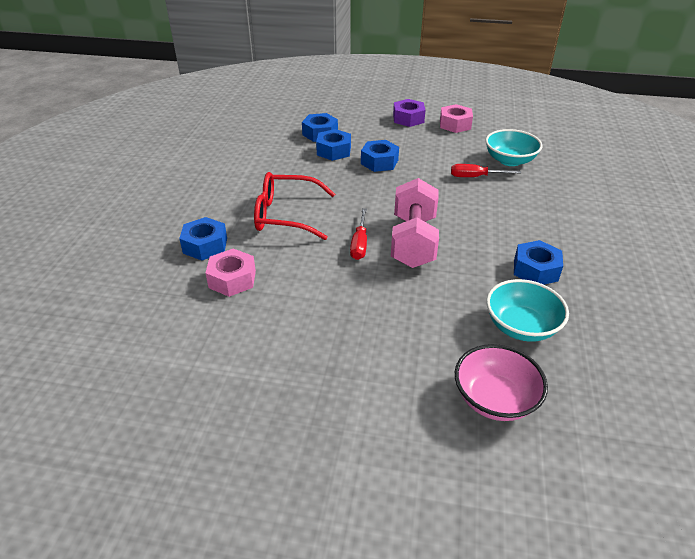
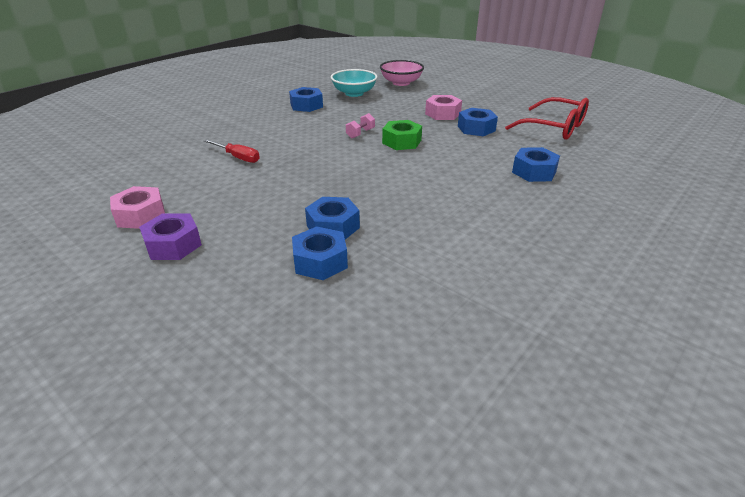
camera: 150 degrees left, 5 degrees down
pink nut [205,248,256,297] -> pink nut moved to [425,95,462,120]
red glasses [254,172,335,240] -> red glasses moved to [505,97,589,140]
red screwdriver [350,208,367,260] -> green nut [382,120,422,150]
blue nut [361,140,399,172] -> blue nut moved to [458,108,498,136]
pink dumbbell [391,178,439,268] -> pink dumbbell [346,113,375,138], size x0.42
turquoise bowl [485,129,542,166] -> none

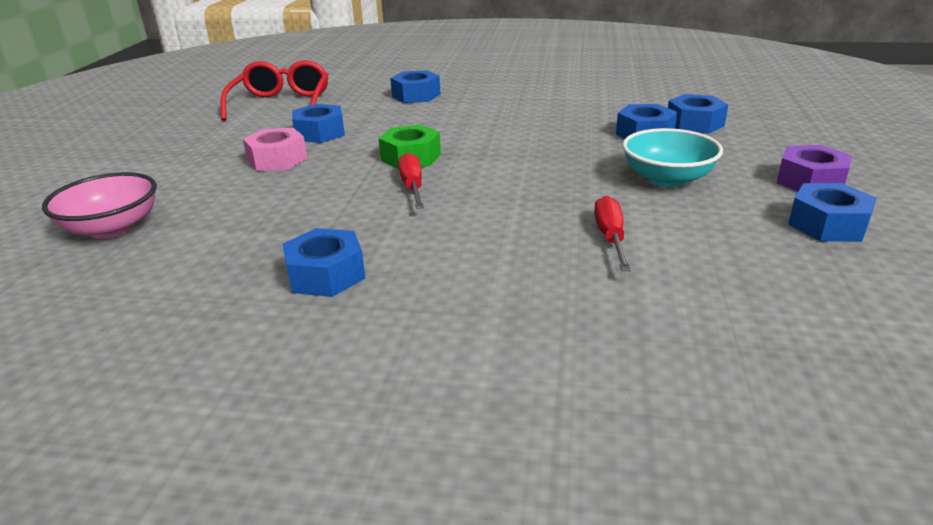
camera: 120 degrees left, 5 degrees down
pink nut [110,186,165,229] -> blue nut [788,183,877,242]
turquoise bowl [331,69,377,97] -> turquoise bowl moved to [622,128,723,187]
pink dumbbell [346,113,375,138] -> red screwdriver [398,153,424,209]

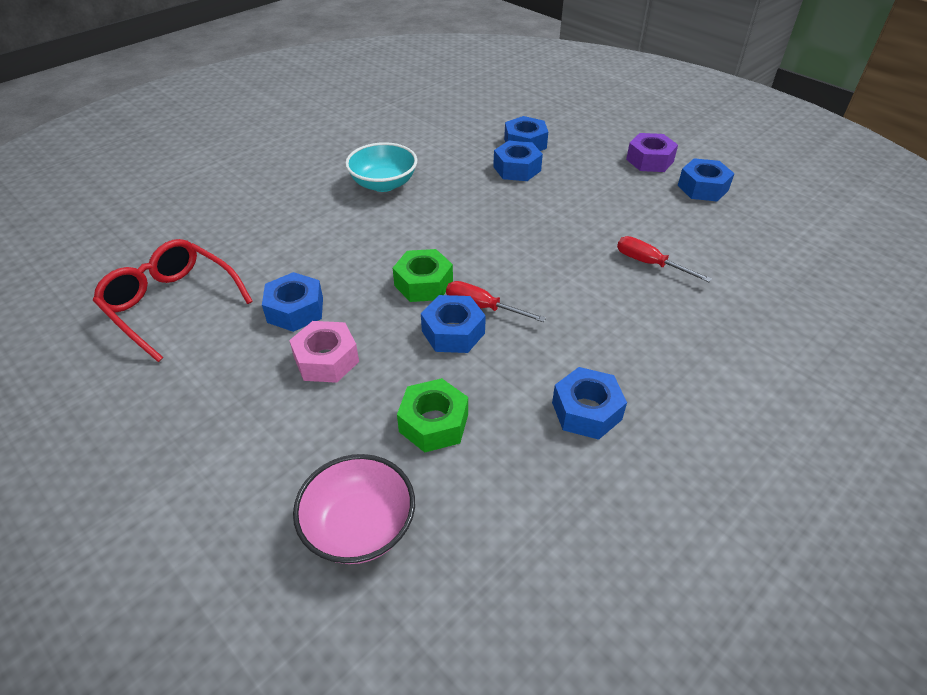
camera: 55 degrees left, 15 degrees up
blue nut [390,70,441,103] -> blue nut moved to [421,295,486,353]
turquoise bowl [622,128,723,187] -> turquoise bowl moved to [345,142,417,192]
none -> green nut [397,378,468,452]

